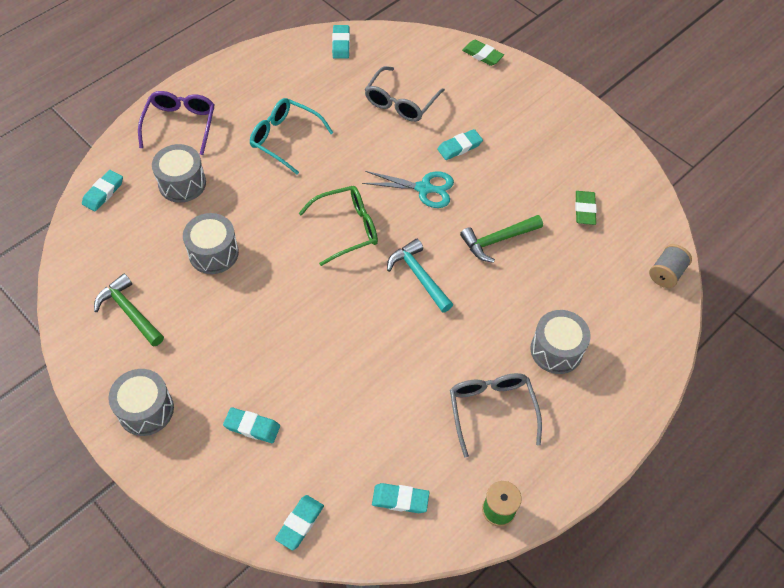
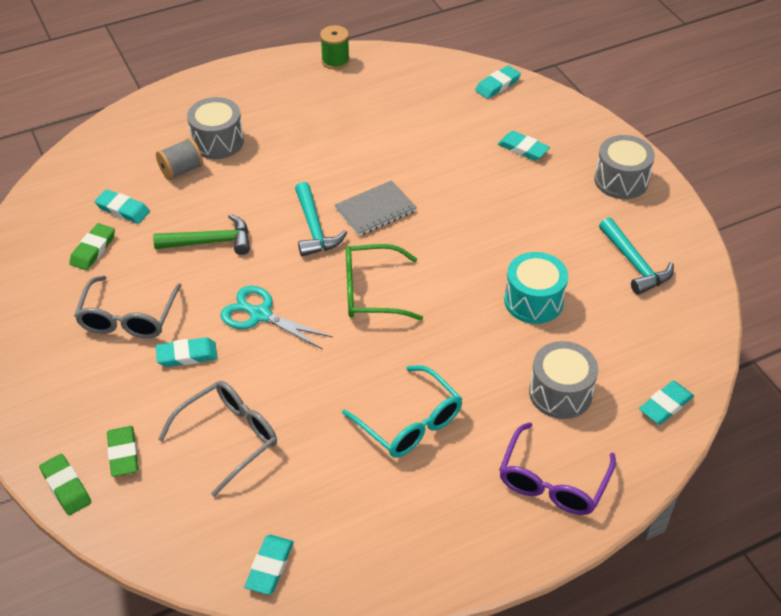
camera: 160 degrees left, 10 degrees down
green hammer [94,274,164,346] -> turquoise hammer [599,217,674,295]
grey drum [183,213,239,274] -> turquoise drum [504,252,568,324]
turquoise eraser [372,483,430,513] -> turquoise eraser moved to [95,189,150,224]
grey glasses [450,373,542,458] -> grey glasses moved to [74,275,182,339]
grey spool [649,244,692,288] -> grey spool moved to [156,138,203,180]
none -> green eraser [107,426,138,477]
none -> grey notebook [335,180,417,236]

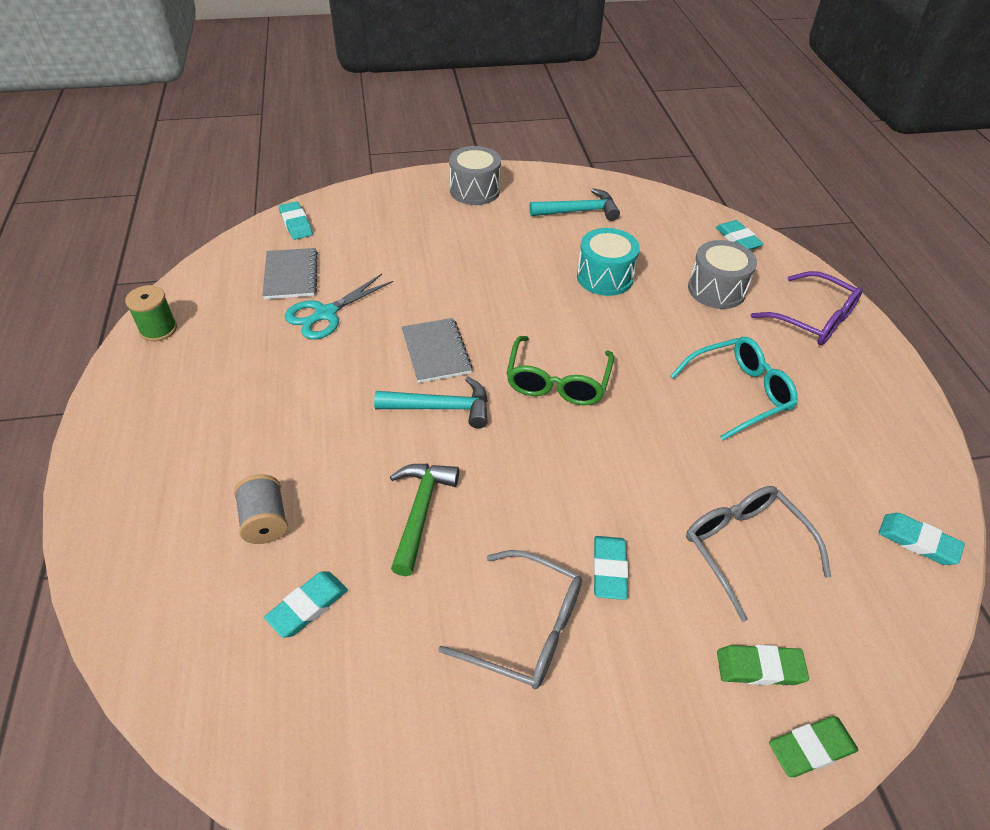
camera: 75 degrees left, 0 degrees up
green eraser [69,223,115,270] -> none
grey drum [187,97,244,159] -> none
turquoise scissors [220,286,333,349] -> turquoise scissors moved to [284,274,393,339]
turquoise eraser [498,131,550,161] -> none
none -> grey notebook [262,248,318,299]

